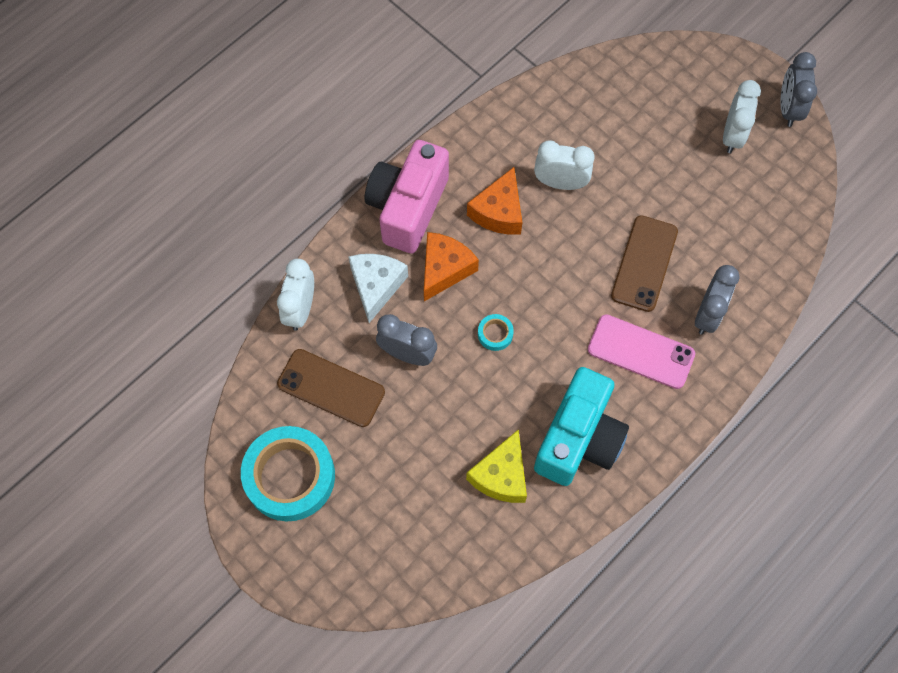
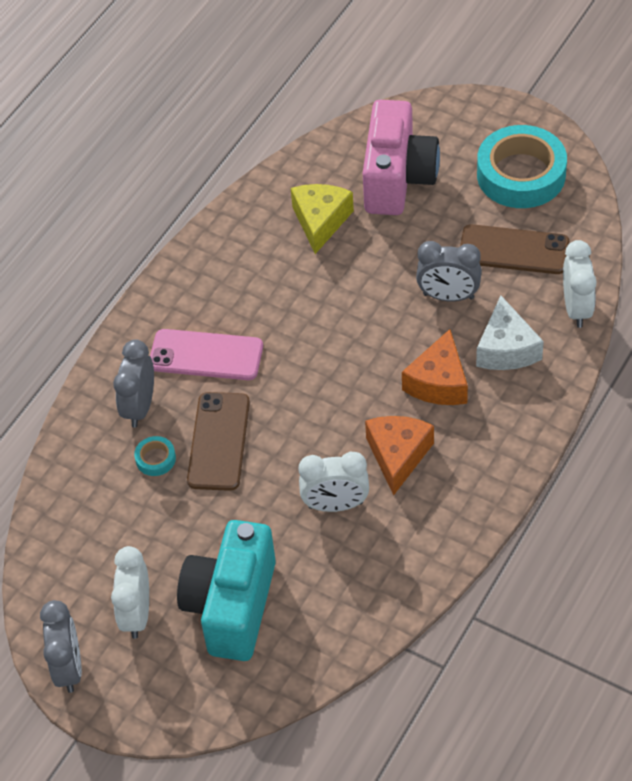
camera: 170 degrees right, 15 degrees down
pink camera [365,140,449,254] -> pink camera moved to [363,100,440,215]
turquoise tape [478,314,514,351] -> turquoise tape moved to [134,436,176,476]
turquoise camera [534,367,629,486] -> turquoise camera moved to [177,520,276,661]

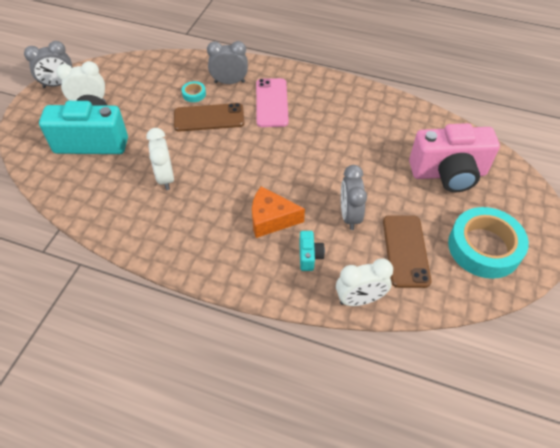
camera: 75 degrees right, 0 degrees up
yellow cheese [291,184,354,254] -> none
orange cheese [365,416,434,495] -> none
white cheese [476,295,544,370] -> turquoise camera [299,231,325,271]

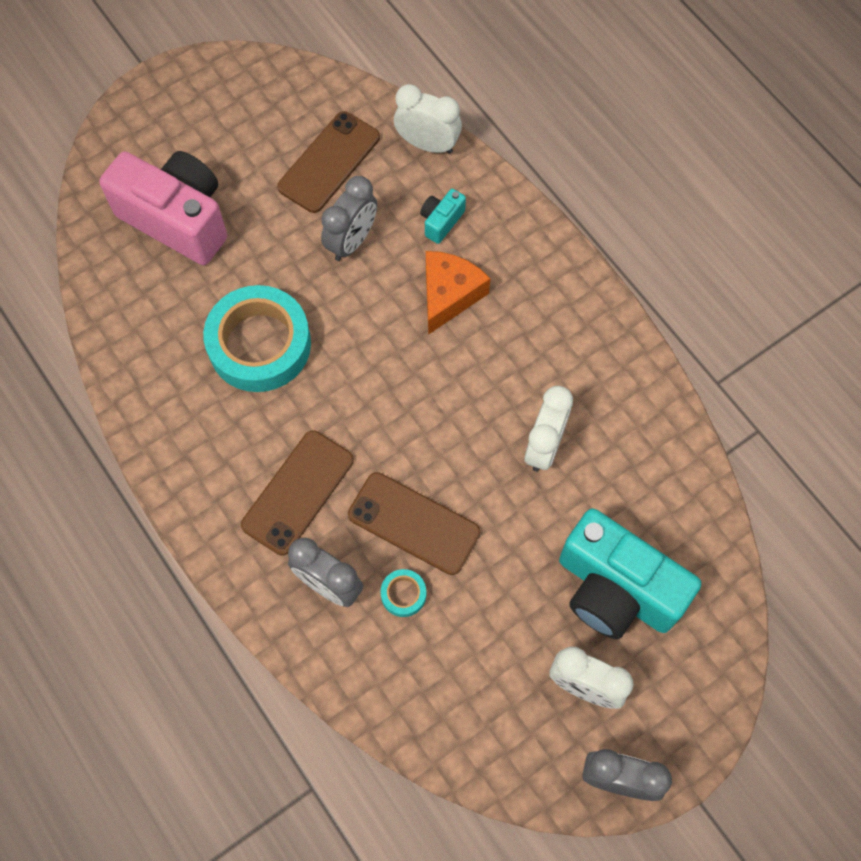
camera: 145 degrees left, 15 degrees up
orange cheese [252,186,305,238] -> orange cheese turned 105 degrees counterclockwise [426,251,491,335]
pink phone [256,78,289,127] -> brown phone [241,430,354,555]
turquoise tape [448,207,529,279] -> turquoise tape moved to [203,285,311,392]

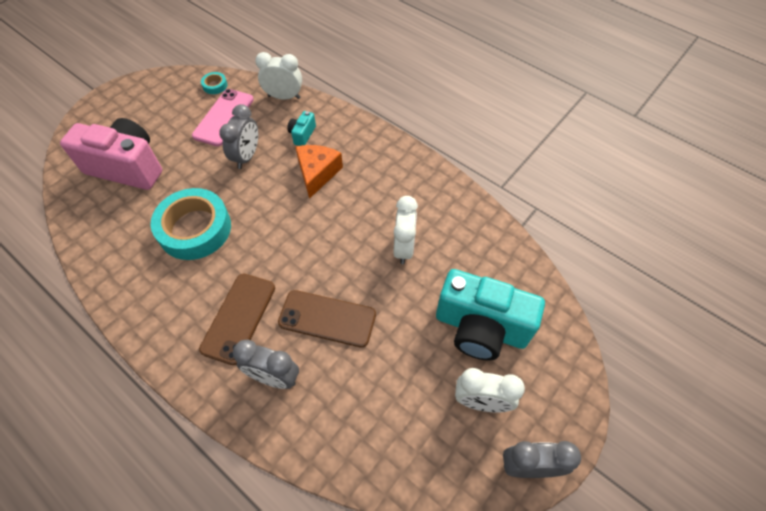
camera: 15 degrees left, 10 degrees down
brown phone [277,111,380,213] -> pink phone [192,89,254,146]
turquoise tape [380,569,426,617] -> turquoise tape moved to [201,72,227,94]

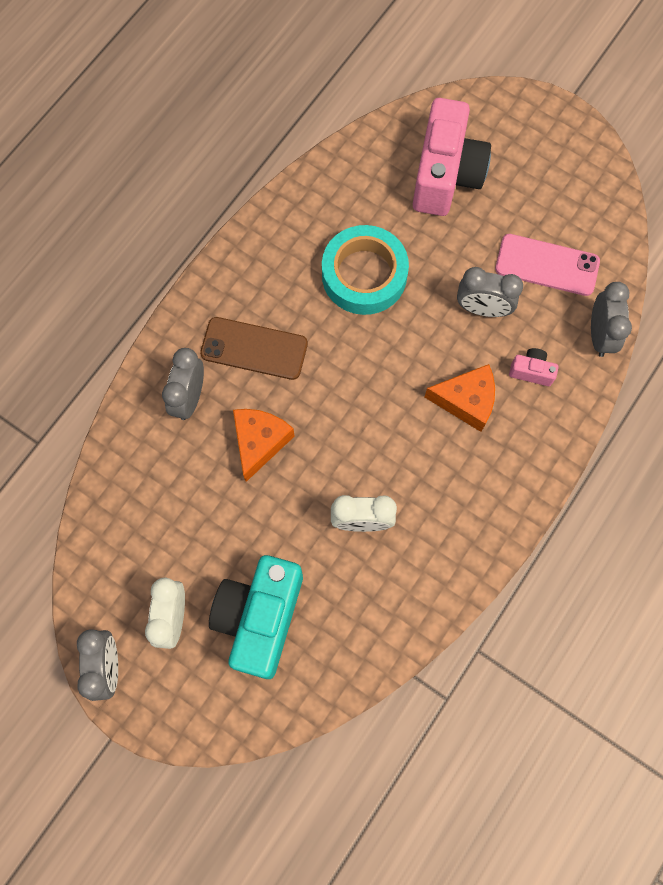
camera: 85 degrees right, 15 degrees up
turquoise tape [201,72,227,94] -> none
white clock [255,52,302,99] -> grey clock [591,282,632,357]
brown phone [278,290,376,348] -> orange cheese [233,409,295,482]
turquoise camera [287,111,316,146] -> pink camera [509,348,559,386]

